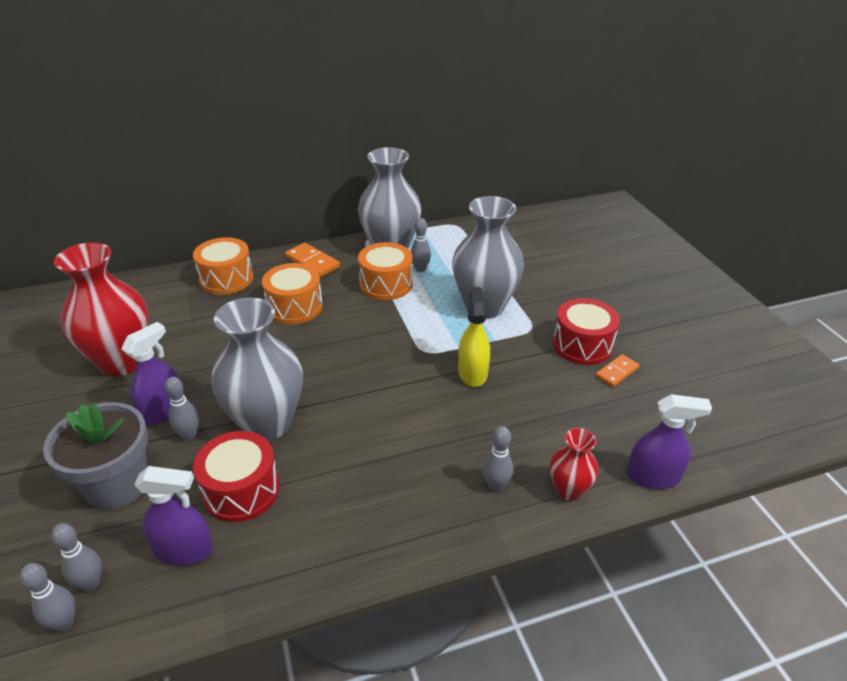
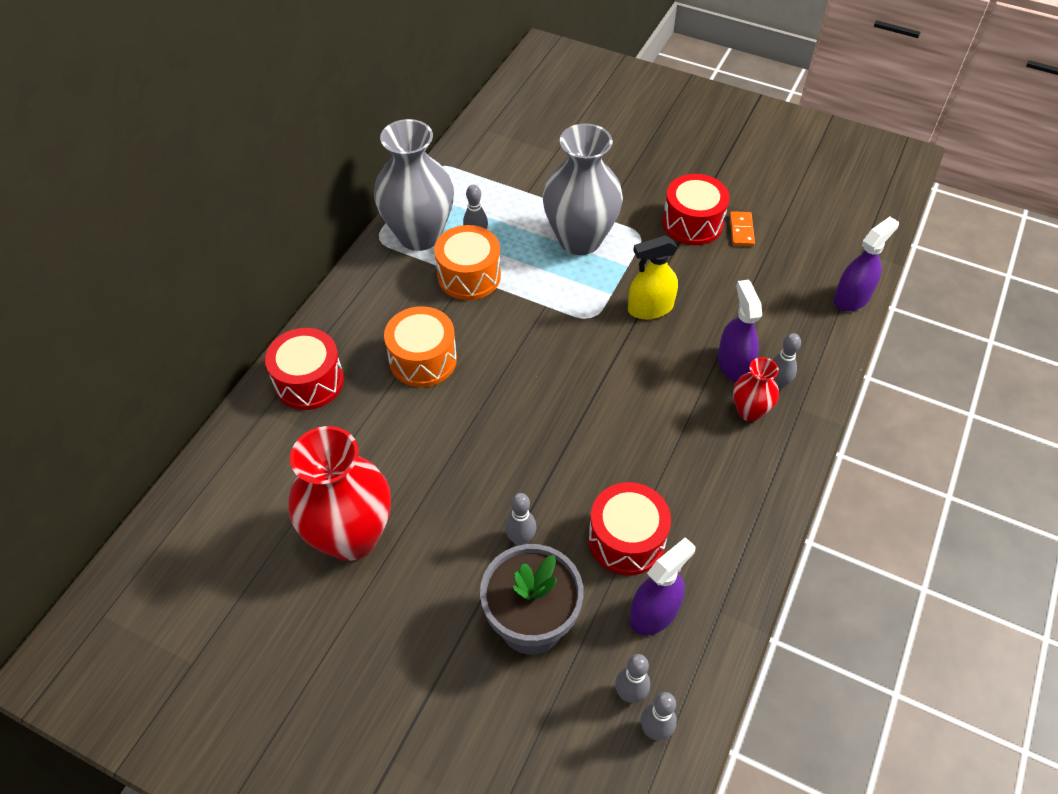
camera: 45 degrees left, 15 degrees up
purple spray bottle [121,322,179,425] -> purple spray bottle moved to [717,280,762,382]
orange drum [193,237,254,295] -> red drum [265,328,344,410]
grey vase [212,298,303,441] -> none
orange domino [285,243,340,277] -> none
yellow spray bottle [458,287,490,387] -> yellow spray bottle turned 60 degrees counterclockwise [628,235,678,319]
red vase [550,428,598,501] -> red vase moved to [733,357,779,422]

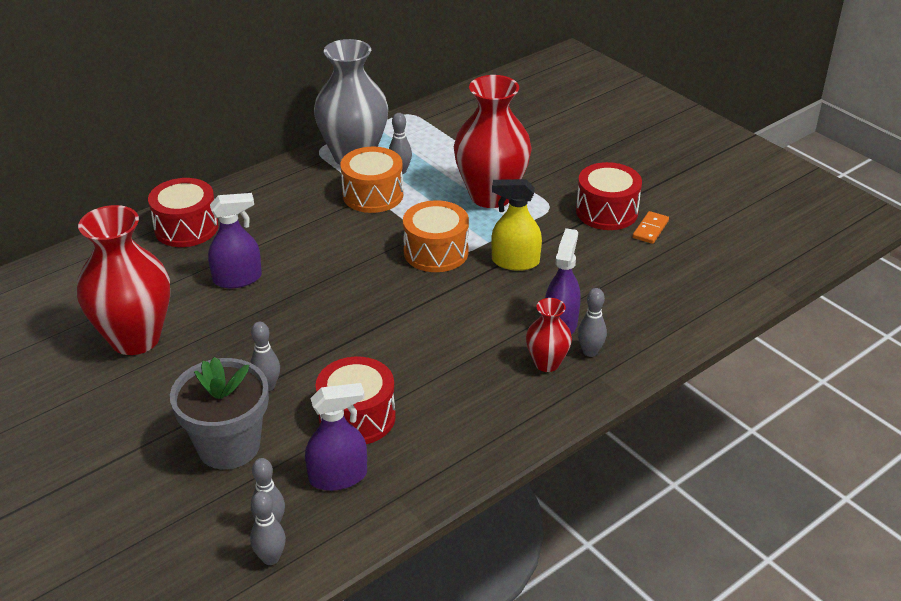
camera: 25 degrees right, 15 degrees down
orange drum [384,306,457,387] -> orange drum moved to [403,200,469,272]
grey vase [543,124,623,255] -> red vase [454,75,532,208]
purple spray bottle [833,217,899,312] -> purple spray bottle moved to [208,193,262,288]

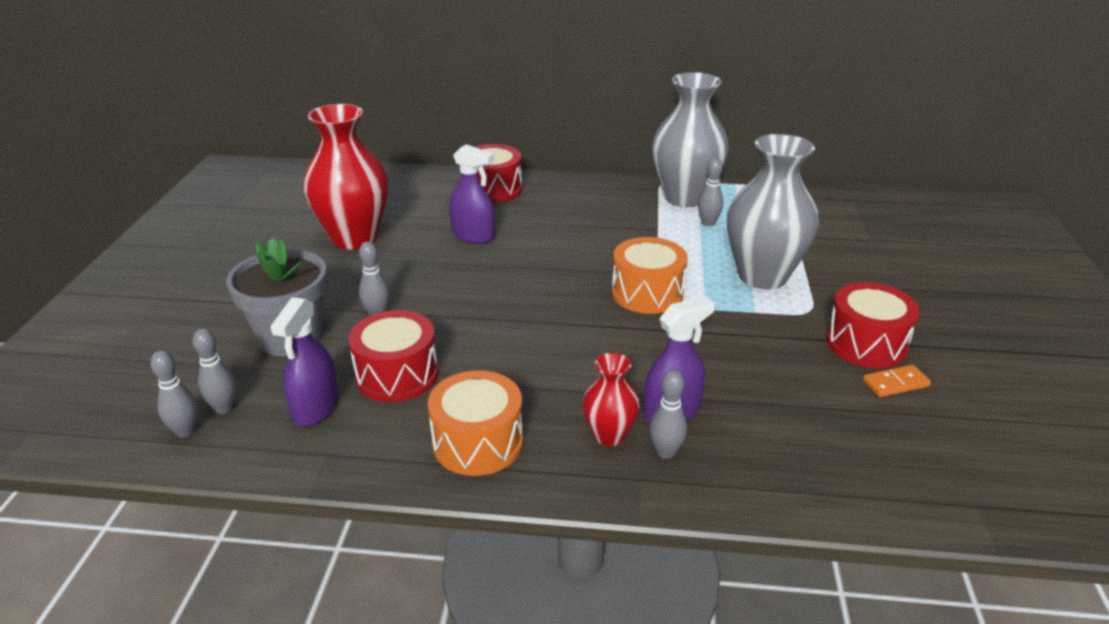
camera: 45 degrees right, 5 degrees down
purple spray bottle [305,383,367,491] -> purple spray bottle turned 75 degrees clockwise [270,297,339,427]
orange drum [340,147,403,213] -> orange drum moved to [428,370,523,476]
red vase [454,75,532,208] -> grey vase [727,134,819,289]
yellow spray bottle [491,179,542,271] -> none

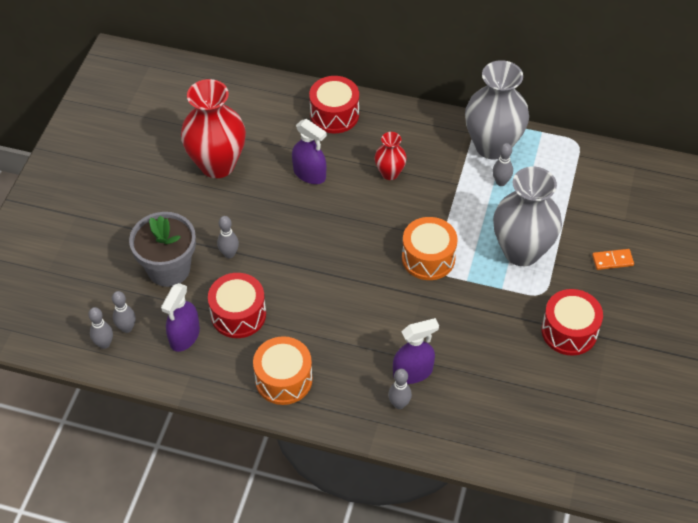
camera: 10 degrees right, 20 degrees up
red vase [582,353,640,446] -> red vase moved to [375,132,407,180]
orange domino [863,365,931,397] -> orange domino moved to [592,249,634,270]

